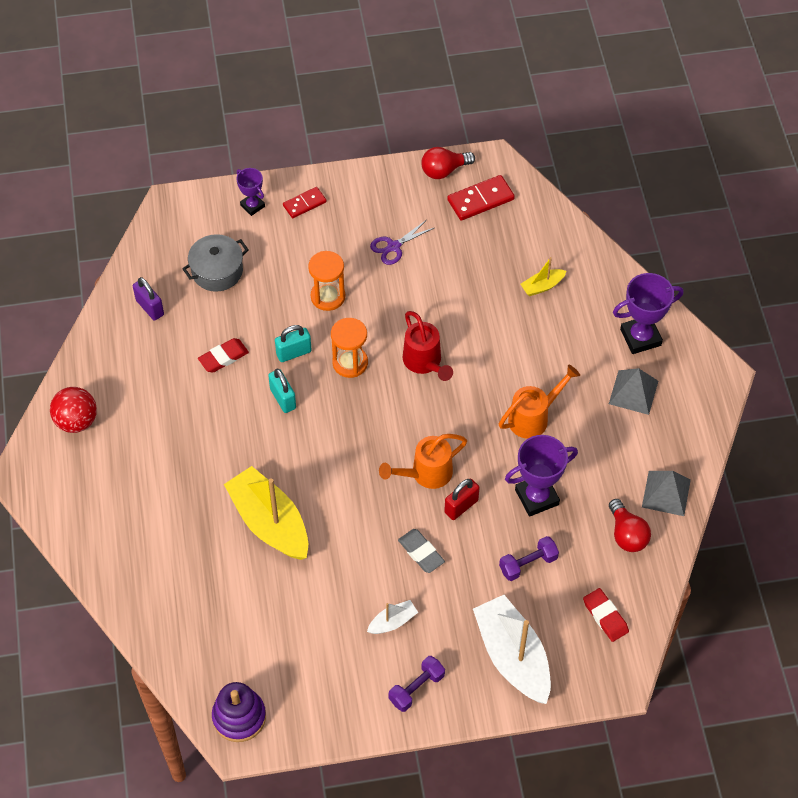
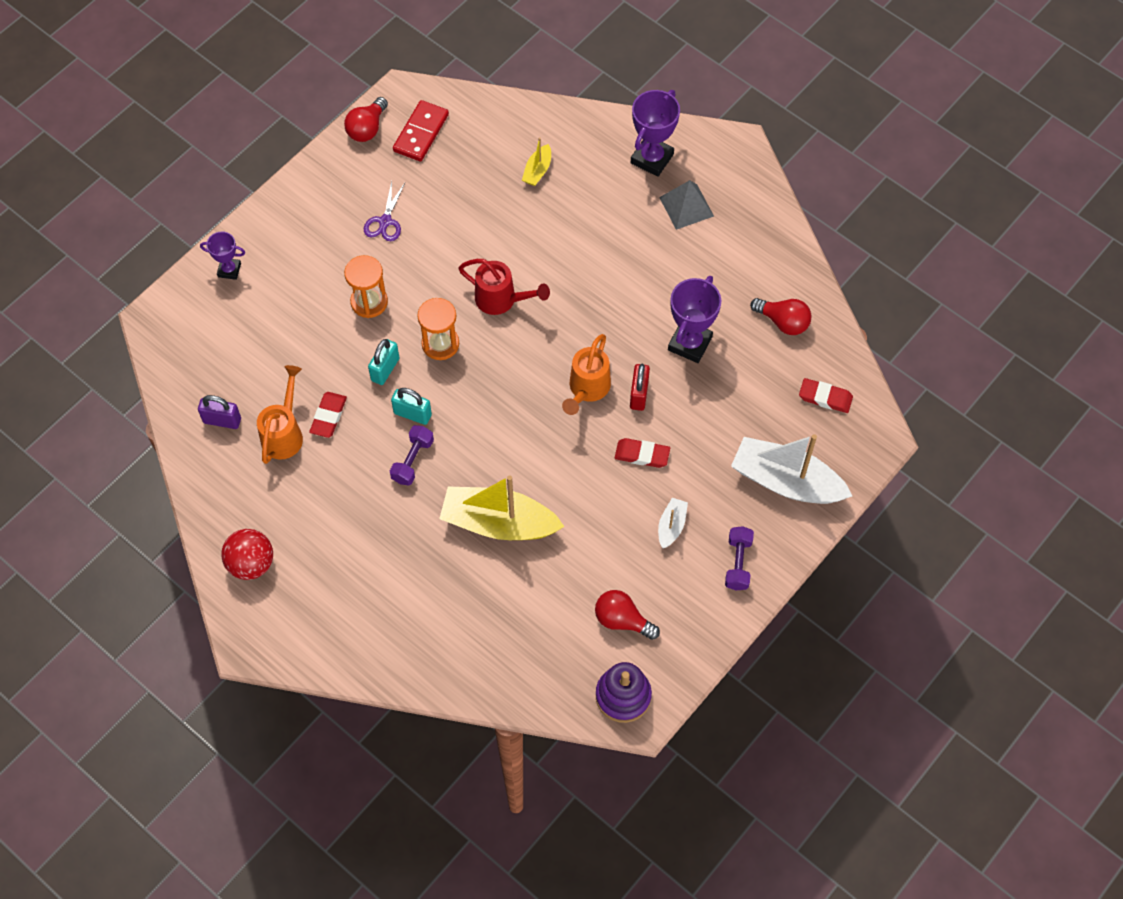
camera: 40 degrees left, 5 degrees up
grey pot [182,234,249,292] -> none
red domino [283,187,327,218] -> none
grey eraser [398,529,445,573] -> red eraser [615,438,670,468]
orange watering can [499,365,580,439] -> orange watering can moved to [257,365,303,464]
purple dumbbell [499,536,559,581] -> purple dumbbell moved to [390,425,434,485]
grey pyramid [642,471,691,516] -> none
none -> red light bulb [595,590,660,640]

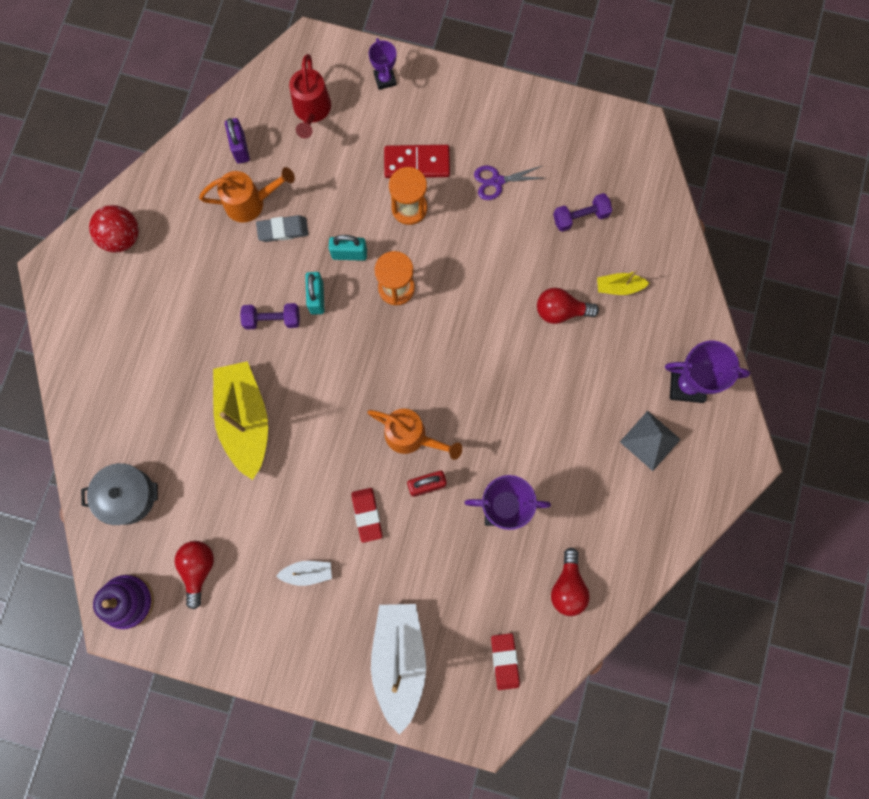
camera: 65 degrees right, 15 degrees up
red eraser [309,392,347,438] -> grey eraser [256,215,308,242]
red light bulb [344,97,388,142] -> red light bulb moved to [537,288,599,324]
red domino [393,100,449,161] -> red domino moved to [384,145,450,178]
red watering can [458,259,550,315] -> red watering can moved to [289,54,331,139]
orange watering can [562,334,611,415] -> orange watering can turned 150 degrees counterclockwise [368,409,462,460]
purple dumbbell [725,526,754,590] -> purple dumbbell moved to [553,193,612,232]
none -> grey pot [81,463,158,525]

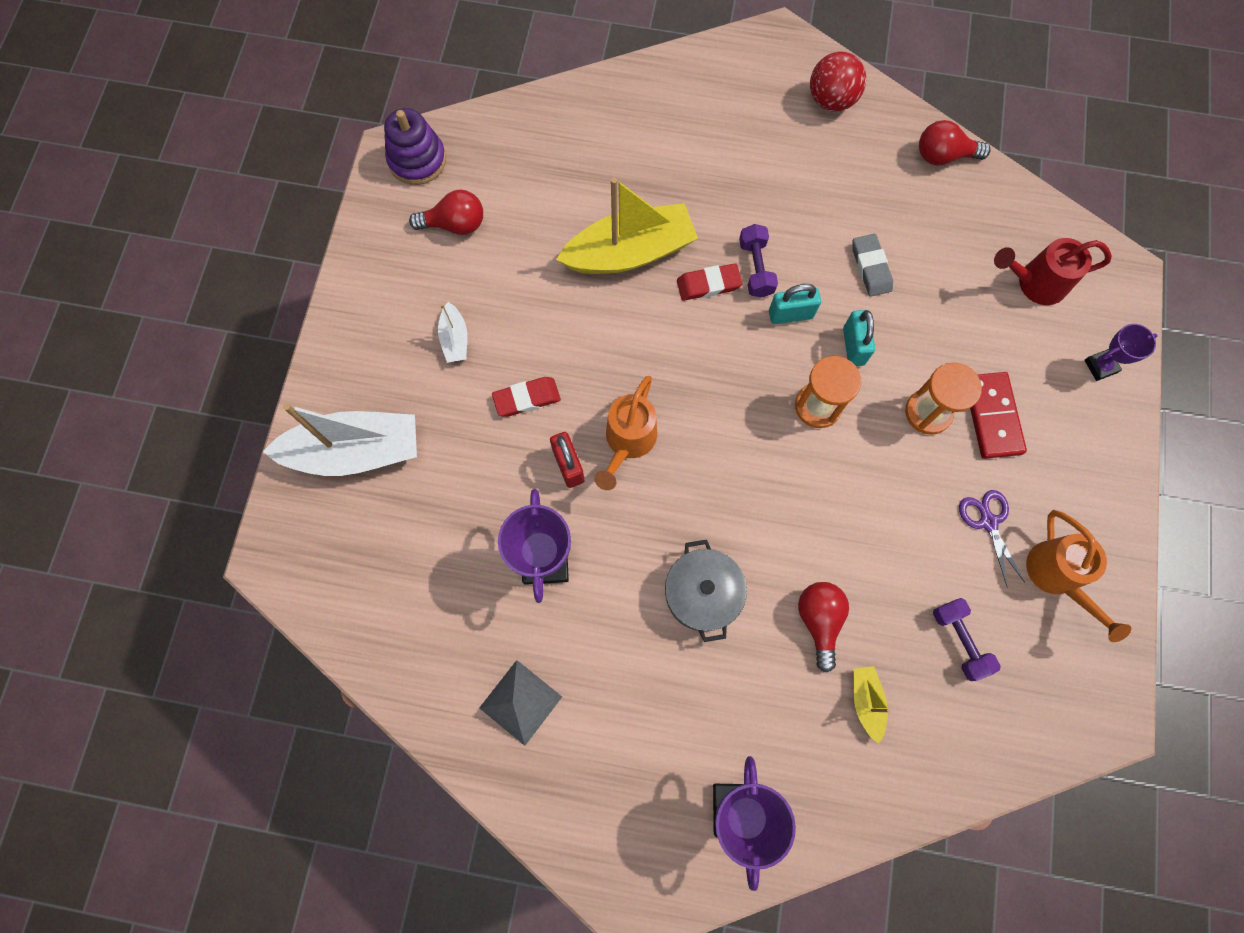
camera: 85 degrees right, 5 degrees down
grey pot [81,463,158,525] -> grey pot moved to [665,540,747,642]
orange watering can [199,167,295,223] -> orange watering can moved to [1026,510,1131,642]
purple padlock [225,118,250,164] -> none
red eraser [491,633,520,690] -> red eraser moved to [677,263,743,301]
red light bulb [551,548,590,616] -> red light bulb moved to [919,120,990,166]
grey pyramid [620,411,681,471] -> grey pyramid moved to [479,660,562,746]

